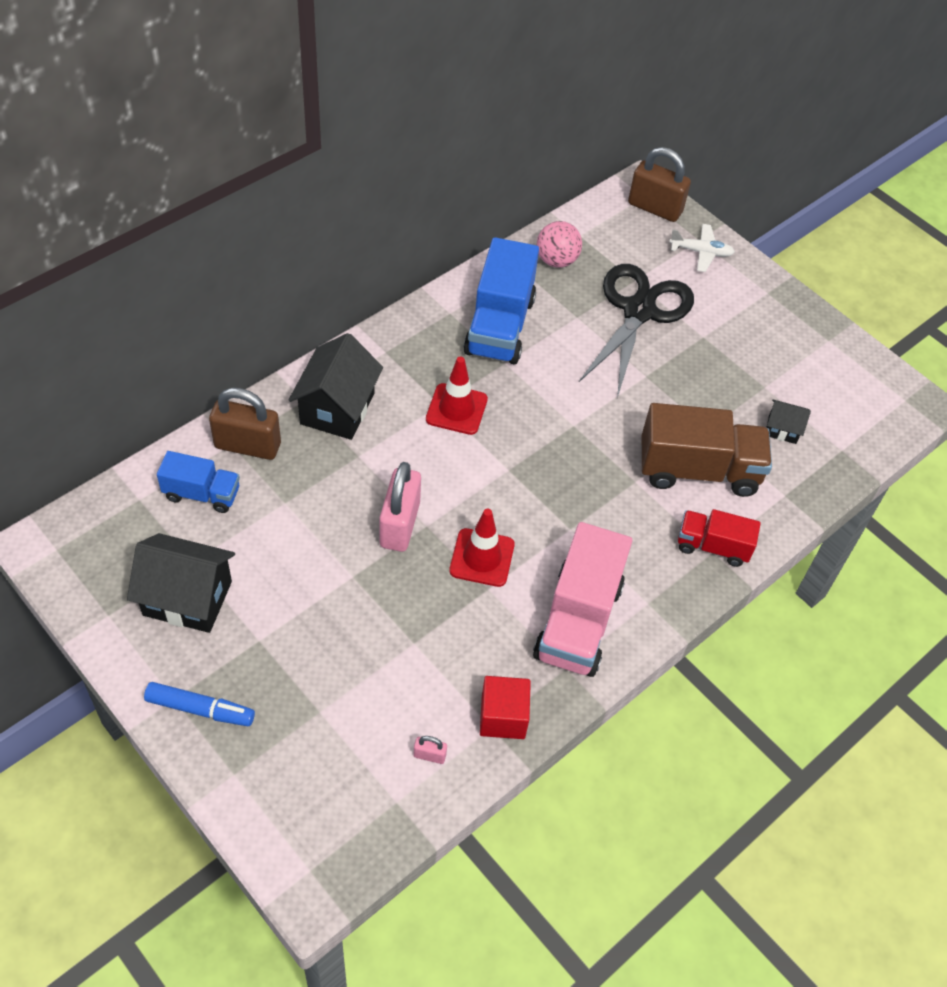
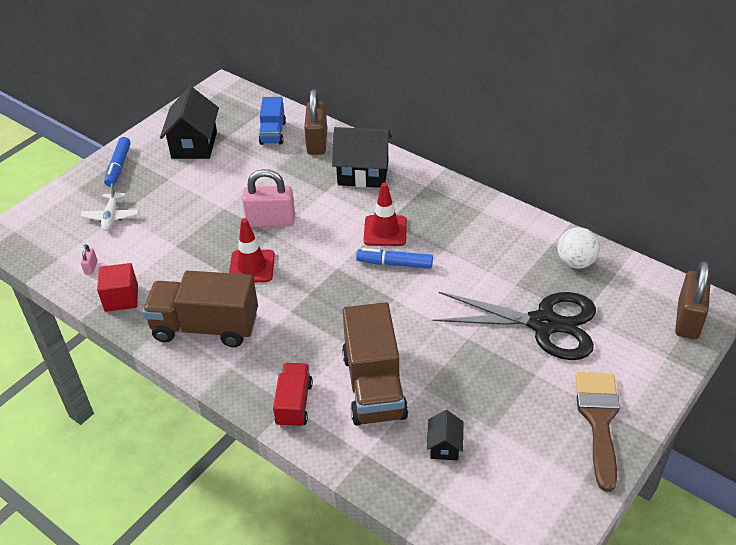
camera: 85 degrees right, 10 degrees down
blue truck [463,237,539,364] -> none
pink truck [533,522,632,677] -> brown truck [142,271,258,347]
pink ball [537,221,582,268] -> white ball [557,227,600,269]
white plane [669,224,735,272] -> white plane moved to [81,183,139,231]
none -> blue marker [356,248,433,269]
none -> brown brush [575,372,620,492]

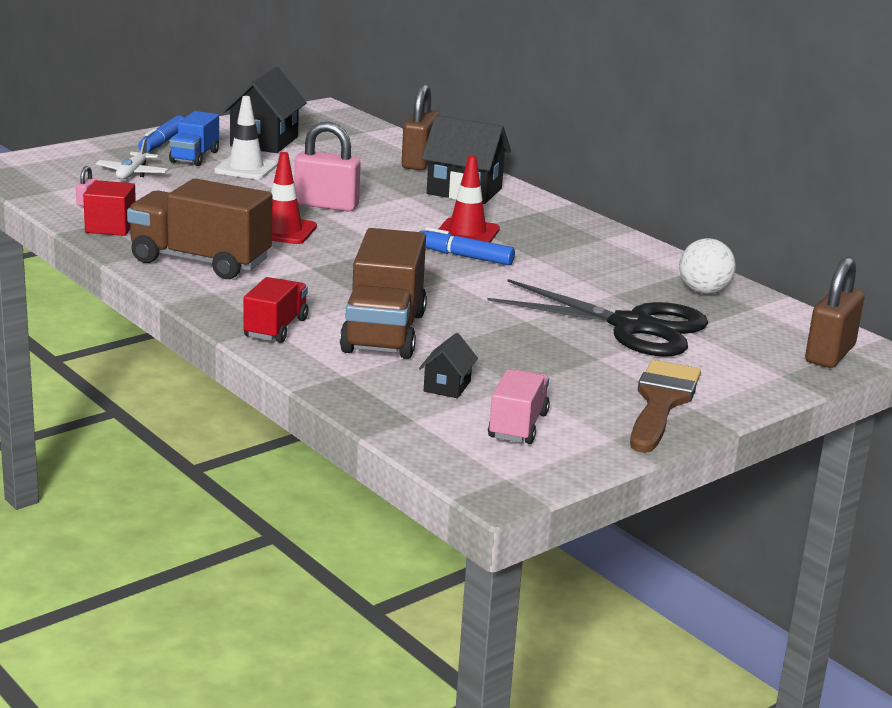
camera: 10 degrees right, 20 degrees down
blue truck [259,97,286,145] -> blue truck moved to [169,111,219,166]
none -> white traffic cone [214,96,277,179]
none -> pink truck [488,369,550,444]

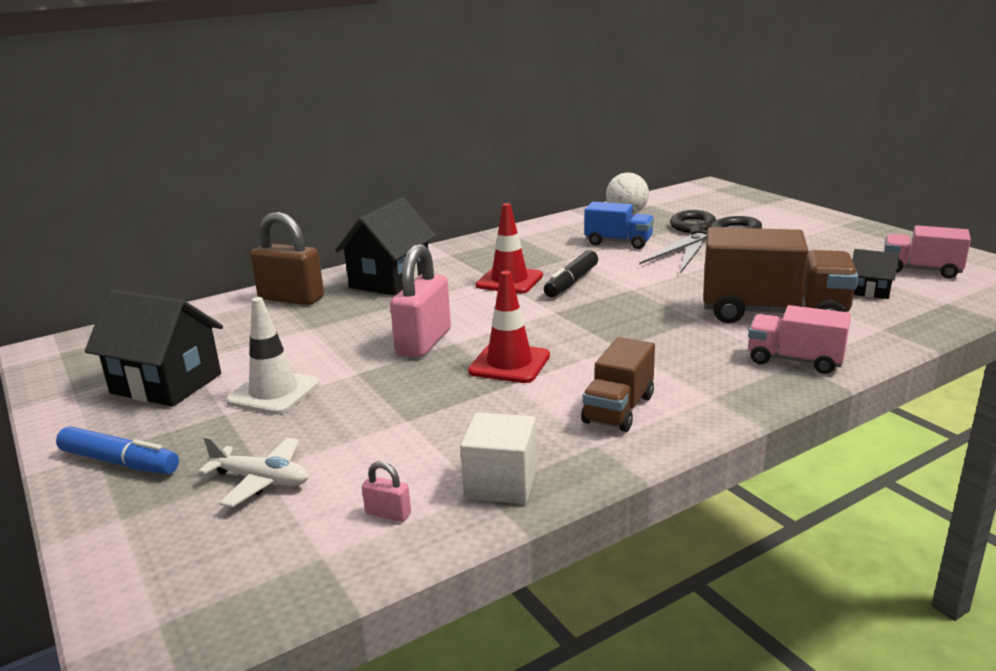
camera: 80 degrees left, 0 degrees up
red cube [83,180,136,236] -> white cube [460,412,537,504]
brown truck [127,178,272,279] -> brown truck [581,337,655,432], size x0.58
blue truck [169,111,219,166] -> blue truck moved to [584,202,654,249]
red truck [243,277,308,343] -> pink truck [748,305,851,374]
blue marker [419,227,515,265] -> black marker [544,250,598,297]
brown brush [630,360,701,453] -> none
brown padlock [805,257,864,368] -> none

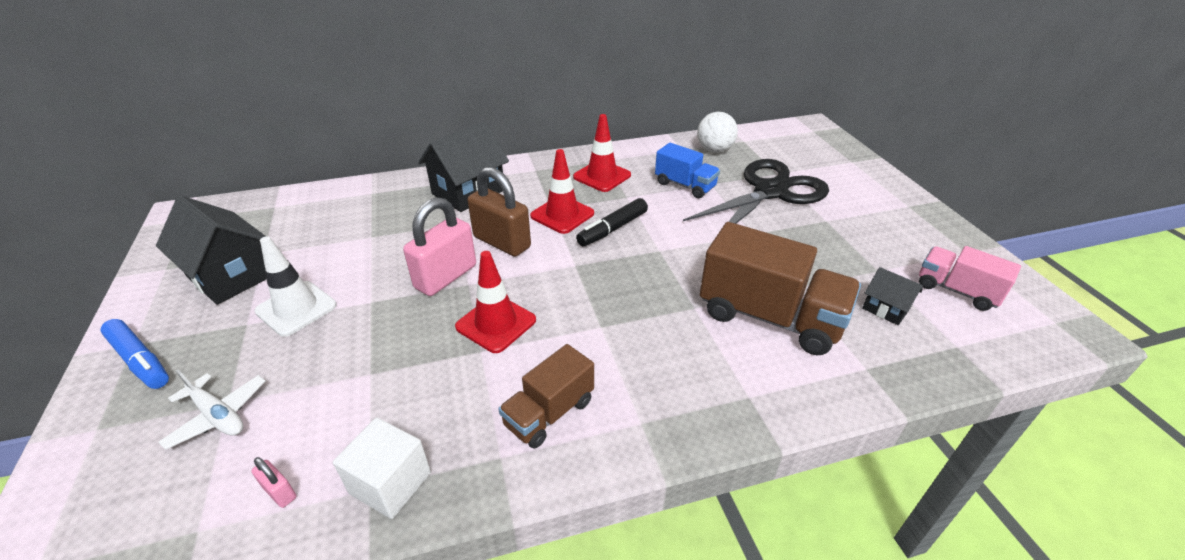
camera: 15 degrees right, 15 degrees up
brown padlock [250,212,324,305] -> brown padlock moved to [467,167,531,257]
pink truck [748,305,851,374] -> none
none -> red traffic cone [573,114,631,192]

